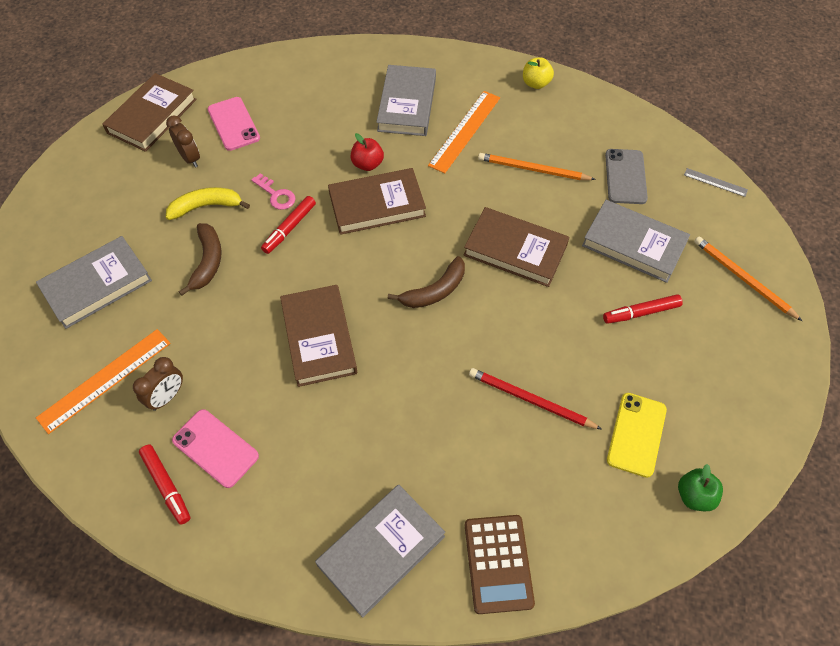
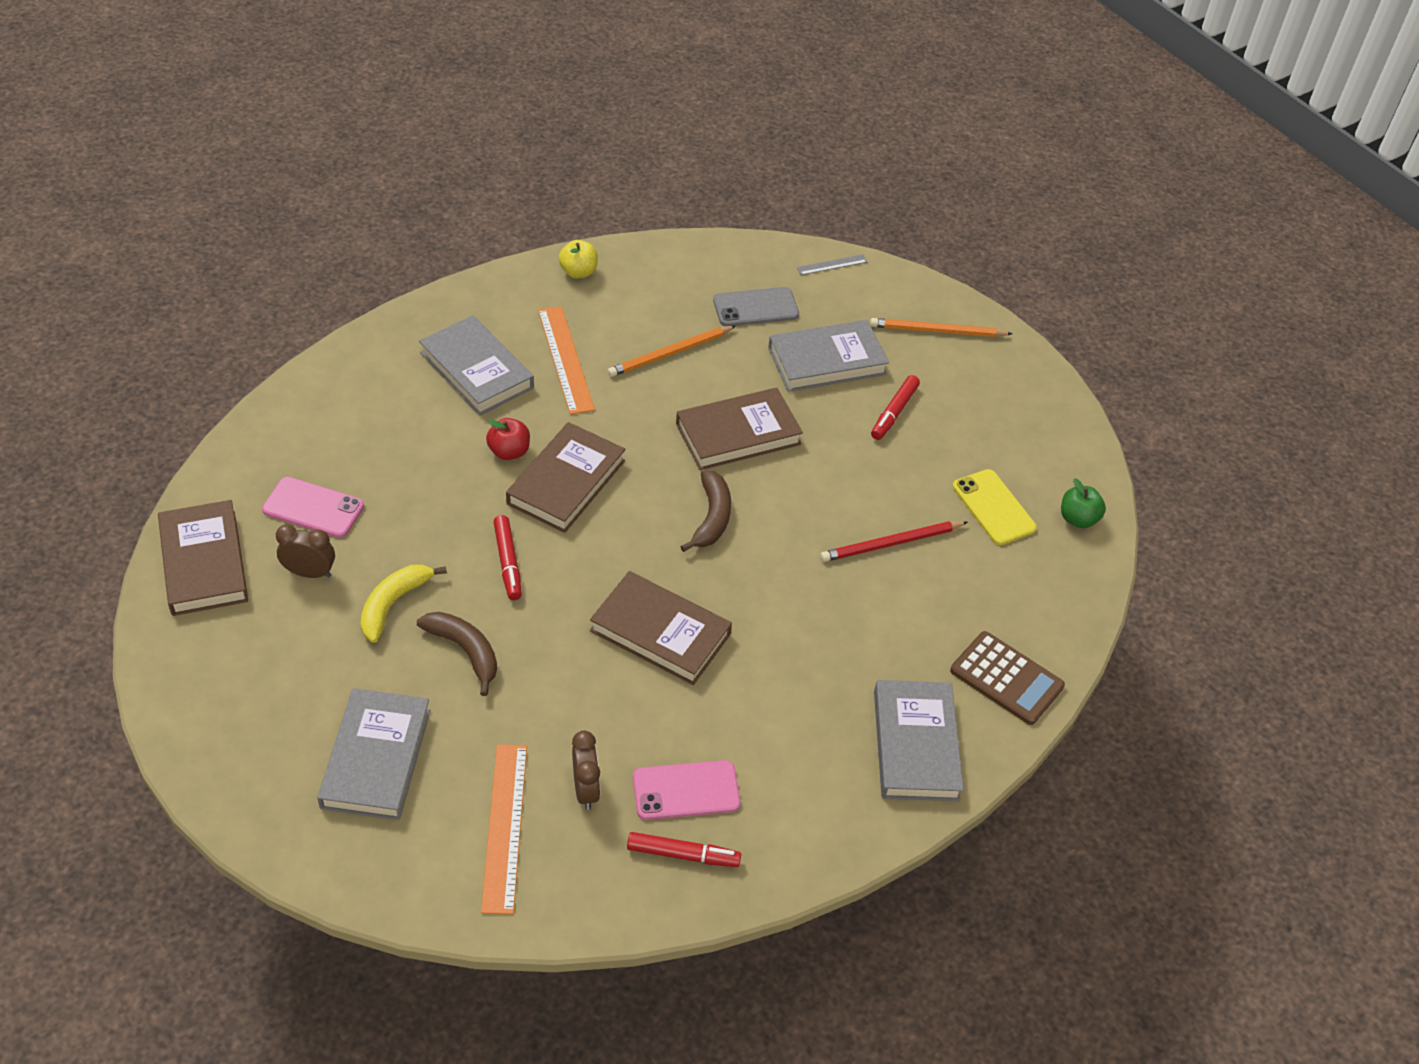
camera: 50 degrees left, 10 degrees down
pink key [251,173,295,210] -> none
grey phone [605,149,648,204] -> grey phone turned 60 degrees counterclockwise [713,287,799,326]

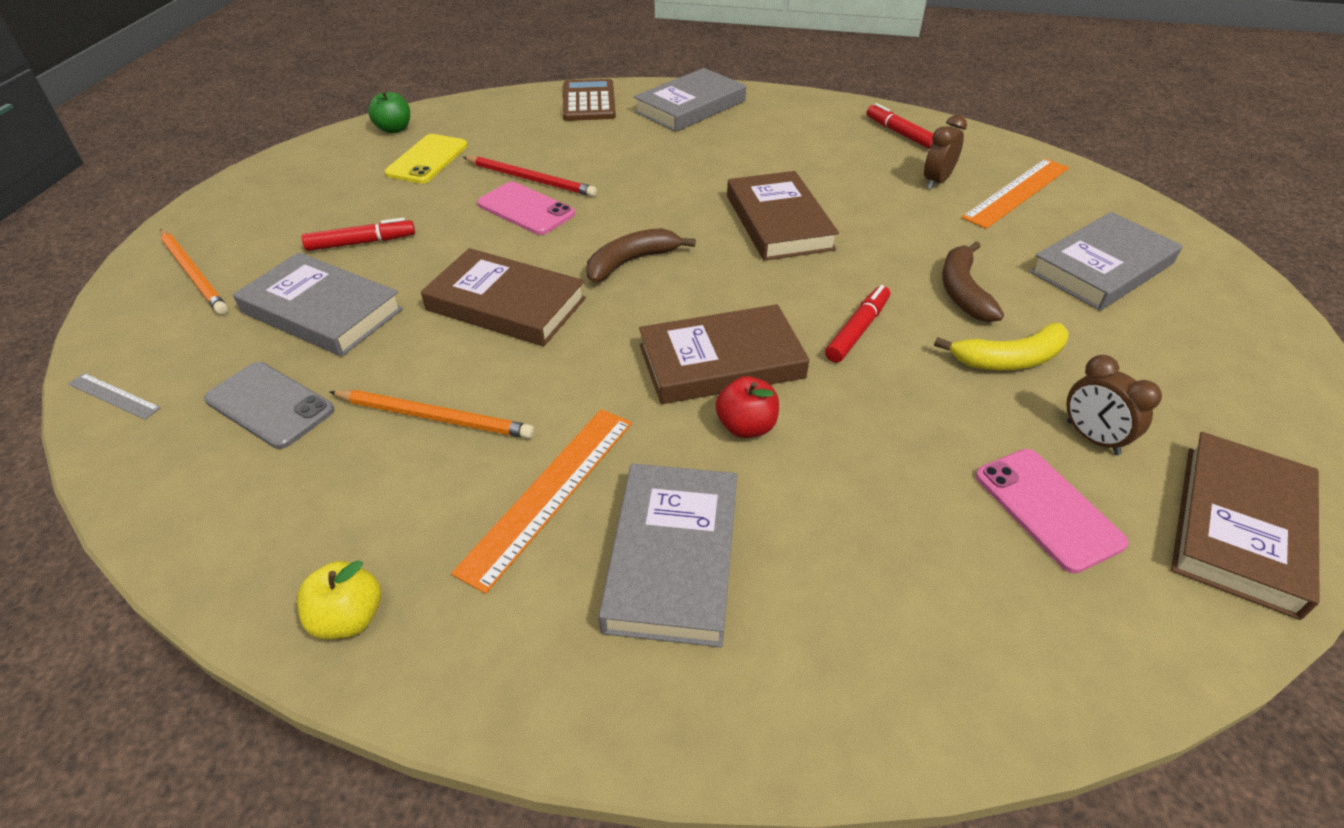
camera: 130 degrees left, 5 degrees down
pink phone [633,760,741,820] -> pink phone moved to [477,182,575,235]

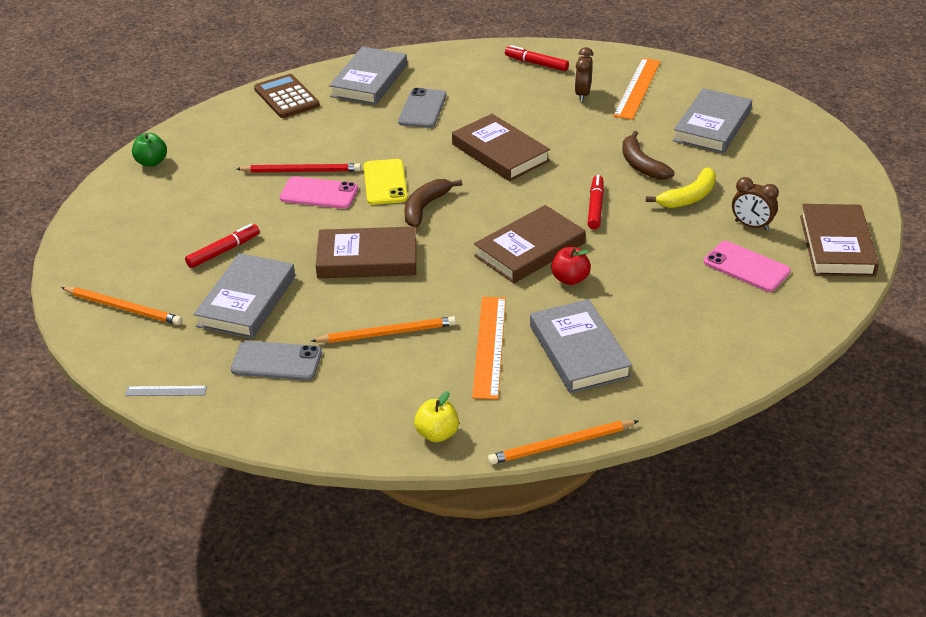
camera: 25 degrees left, 5 degrees down
grey book [233,252,403,357] -> grey book turned 75 degrees counterclockwise [194,253,295,339]
yellow phone [385,134,468,184] -> yellow phone moved to [364,159,408,205]
none -> grey phone [398,88,446,128]
none -> orange pencil [488,420,639,465]

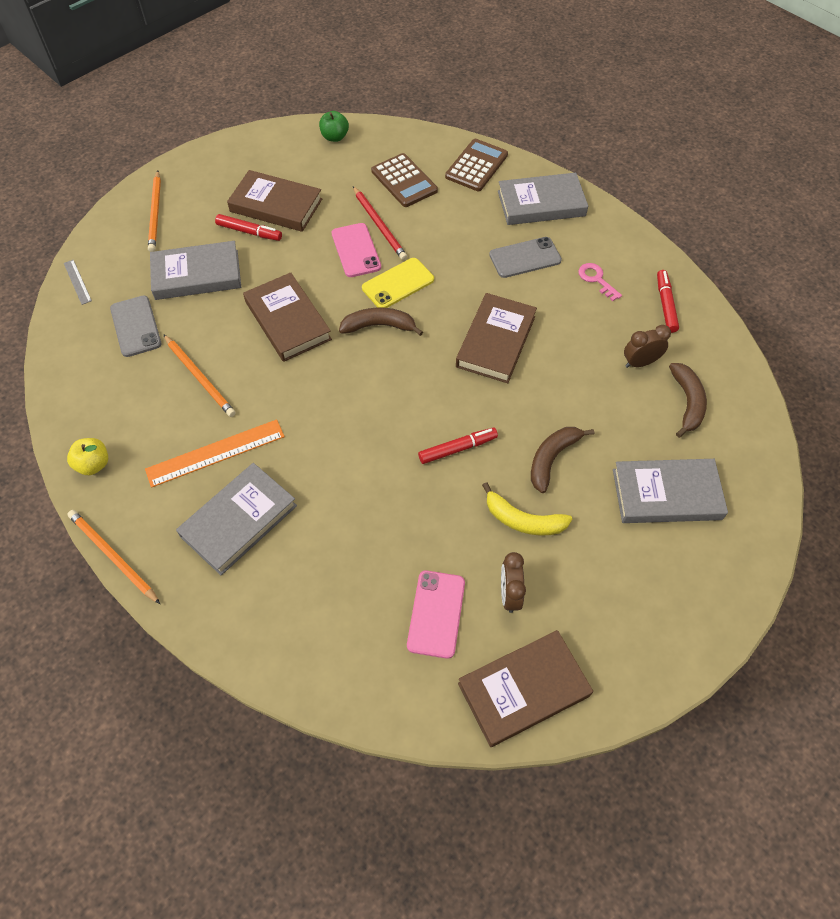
camera: 60 degrees right, 20 degrees up
brown book [474,205,586,283] -> brown book moved to [227,170,322,232]
red apple [551,247,591,285] -> none
orange ruler [613,58,661,120] -> brown banana [669,363,707,438]
none -> brown calculator [371,153,438,207]
none -> pink key [578,263,622,301]

